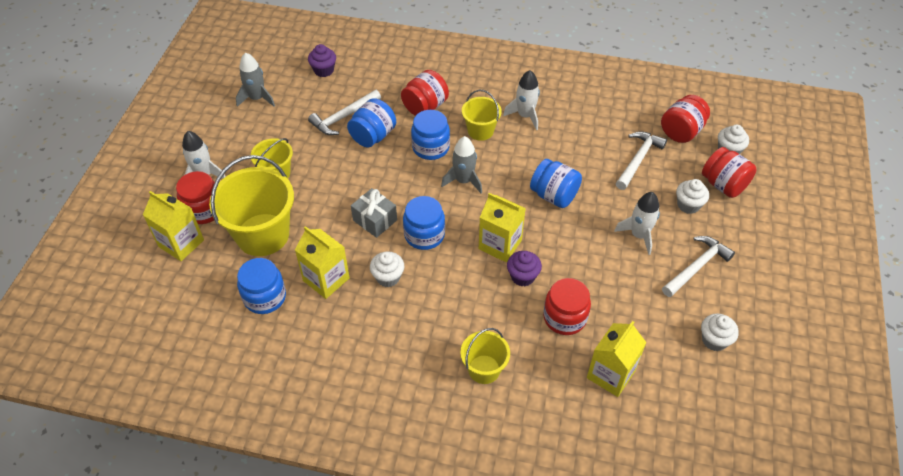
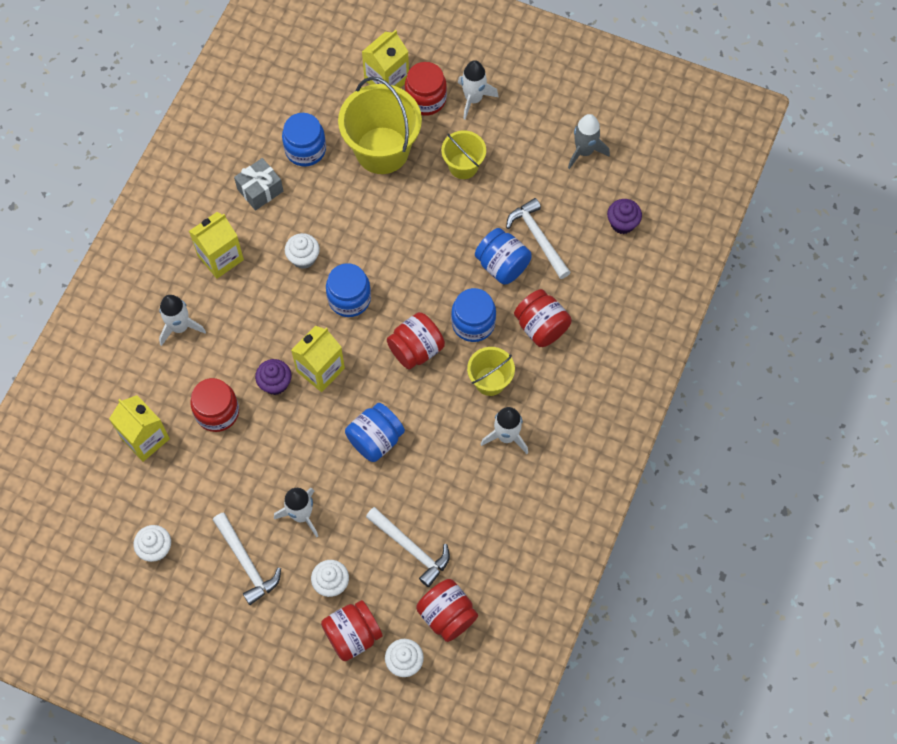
camera: 100 degrees right, 15 degrees up
yellow carton [295,226,350,299] -> yellow carton moved to [189,212,244,279]
grey gift [351,188,397,238] -> grey gift moved to [234,158,283,211]
grey rocket [441,136,482,194] -> red jar [387,312,445,370]
yellow bucket [460,328,510,384] -> white rocket [159,295,206,346]

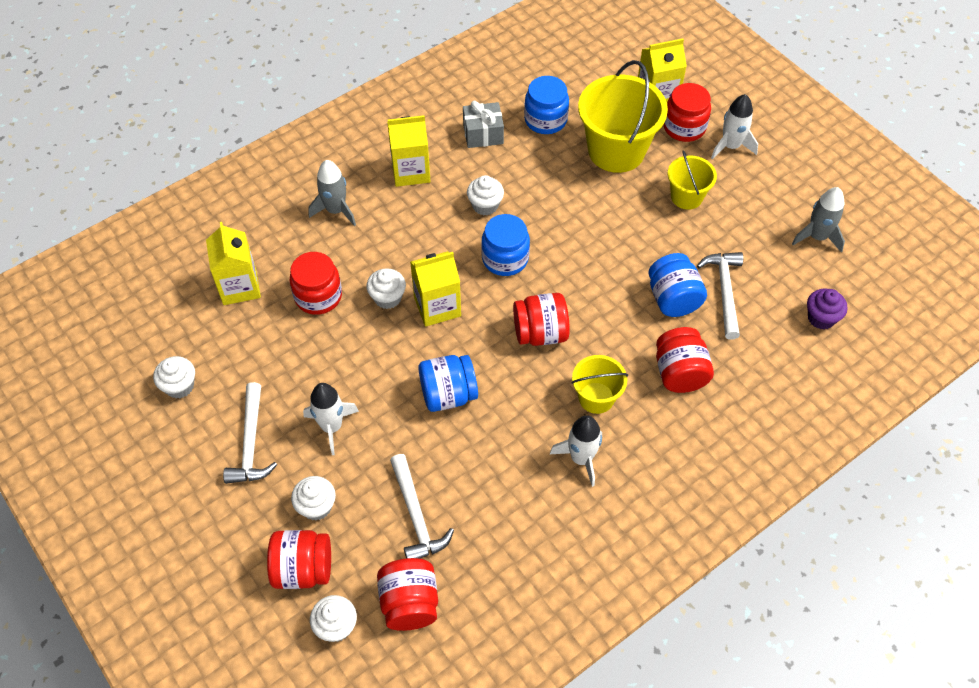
camera: 30 degrees right, 10 degrees down
white rocket [159,295,206,346] -> grey rocket [309,160,356,226]
purple cupcake [255,359,292,395] -> white cupcake [366,268,406,309]
blue jar [451,288,496,342] -> none

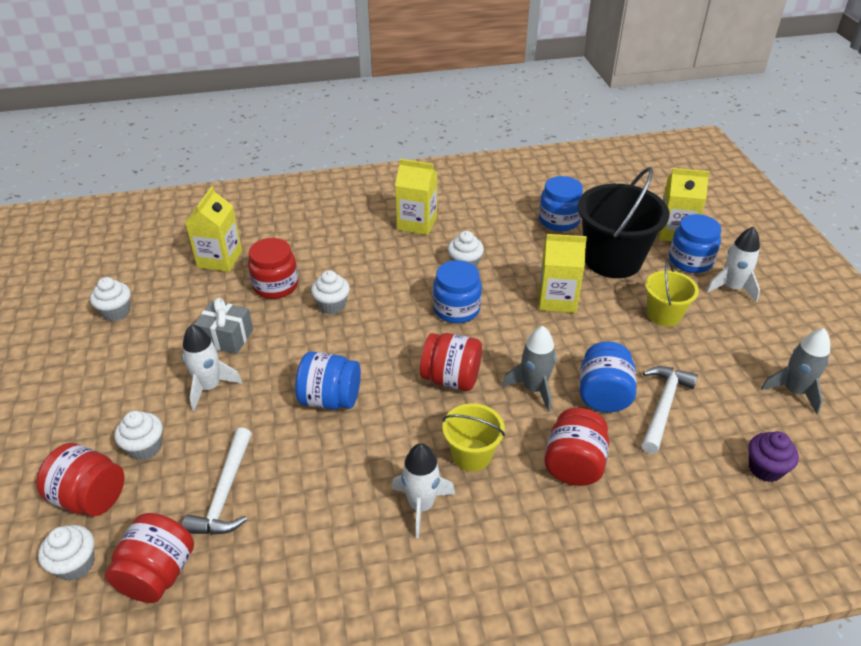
camera: 25 degrees right, 15 degrees down
white hammer [223,382,277,484] -> none
grey rocket [309,160,356,226] -> grey rocket moved to [502,326,556,412]
yellow carton [410,251,461,327] -> yellow carton moved to [539,234,587,313]
grey gift [463,101,504,148] -> grey gift moved to [194,298,253,354]
yellow bucket [578,60,668,173] -> black bucket [578,167,669,278]
red jar [664,83,711,142] -> blue jar [669,214,721,273]

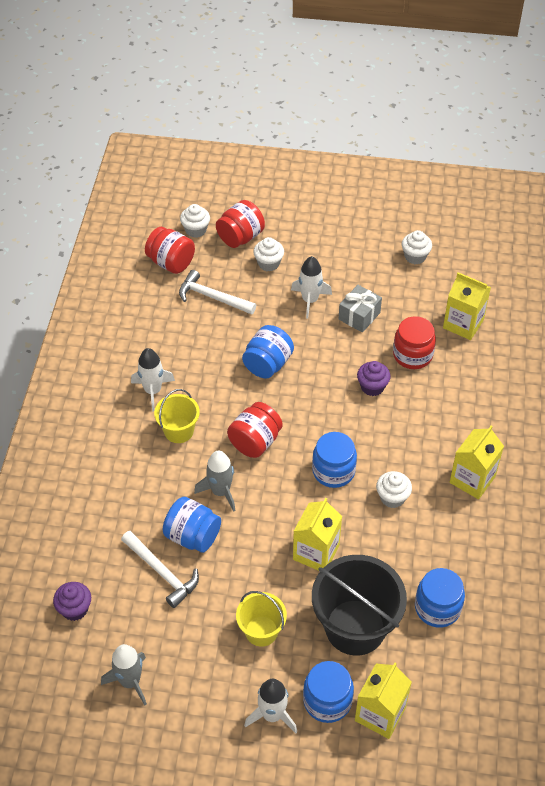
camera: 110 degrees right, 10 degrees up
white cupcake [311,270,350,314] -> purple cupcake [357,361,391,396]
red jar [544,408,609,486] -> none

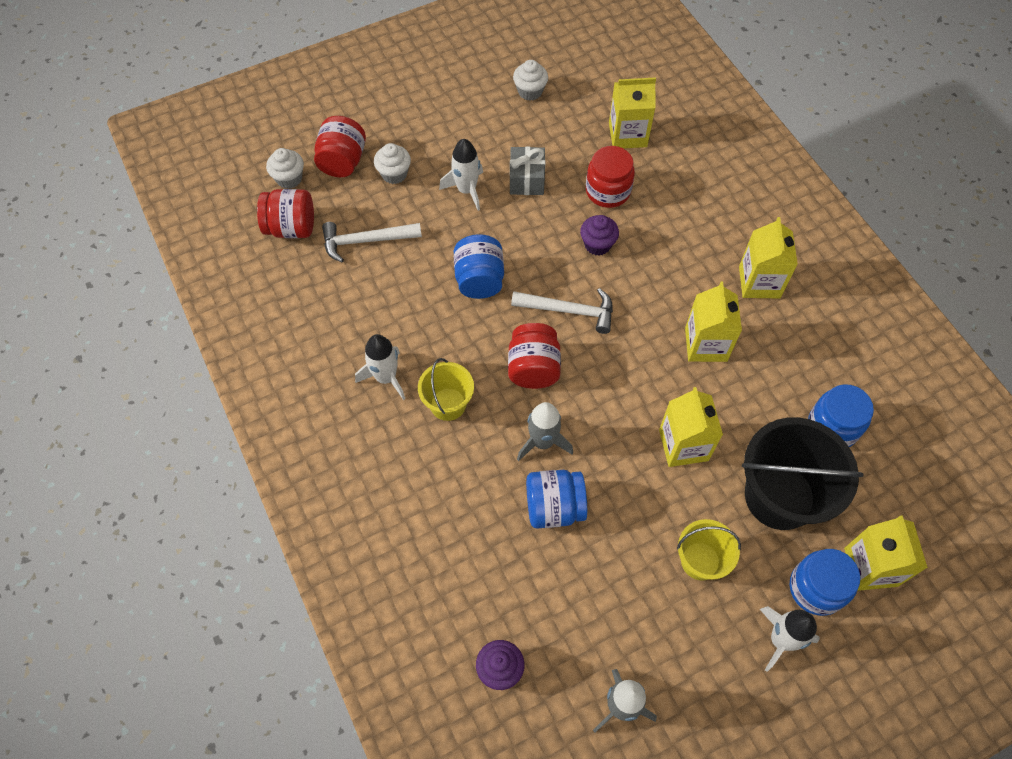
camera: 35 degrees left, 10 degrees up
white hammer [121,531,199,608] -> white hammer moved to [511,288,613,334]
blue jar [312,432,357,488] -> none
white cupcake [376,471,412,508] -> yellow carton [685,282,742,362]

